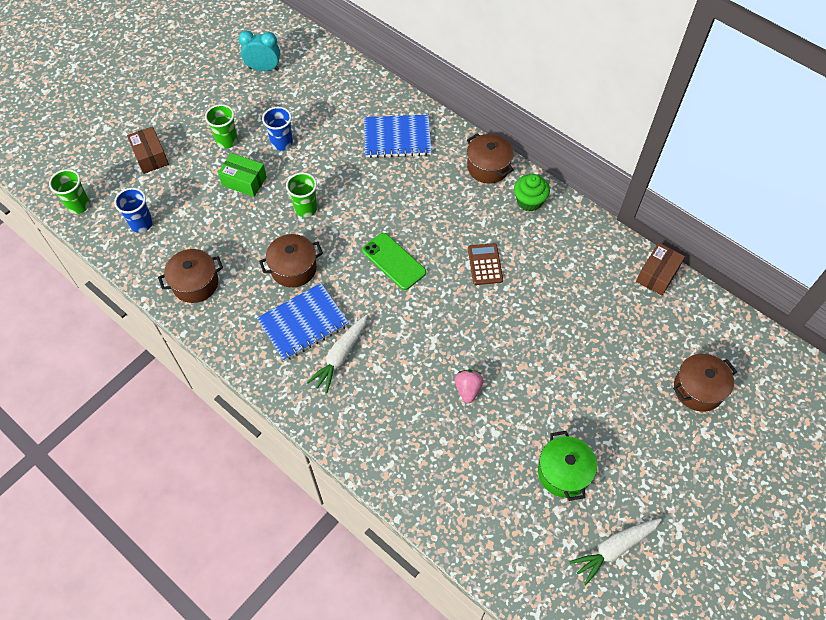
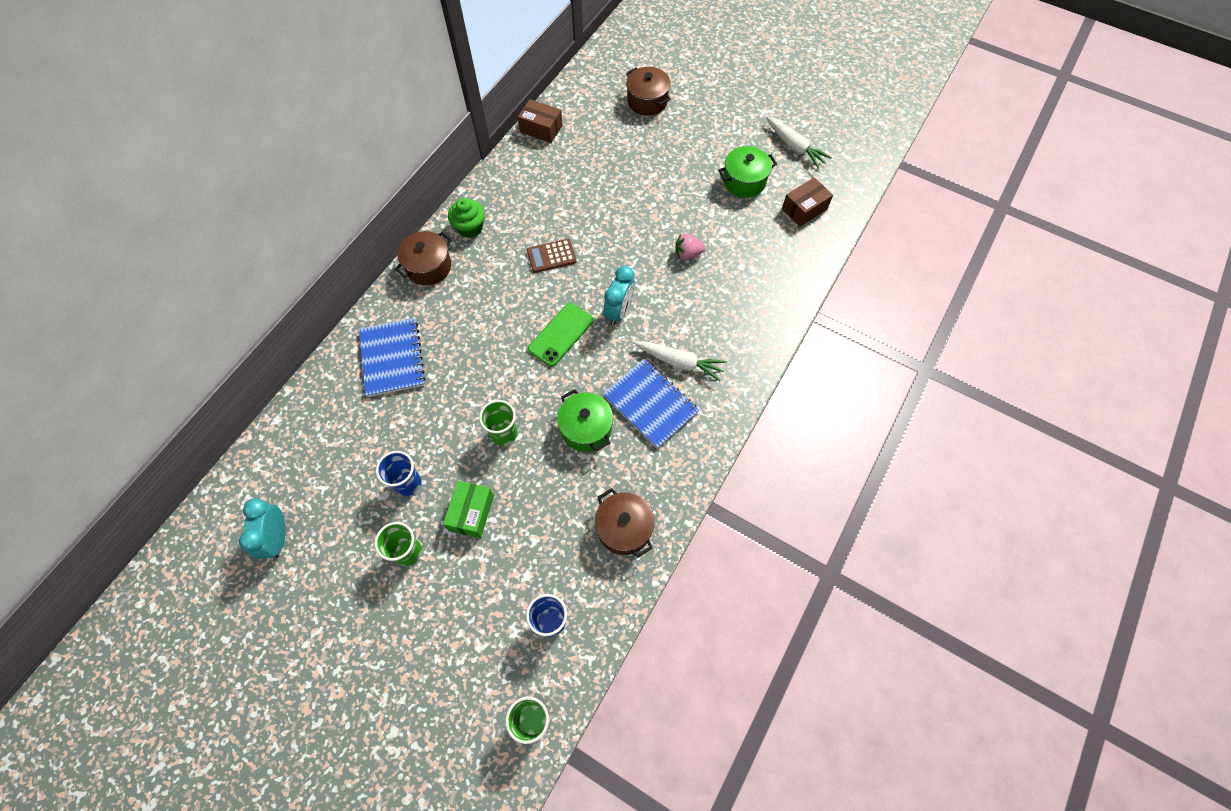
camera: 100 degrees left, 5 degrees up
brown box [127,126,169,174] -> brown box moved to [782,177,833,227]
brown pot [259,234,323,288] -> green pot [557,389,613,452]
none -> turquoise clock [604,266,635,325]

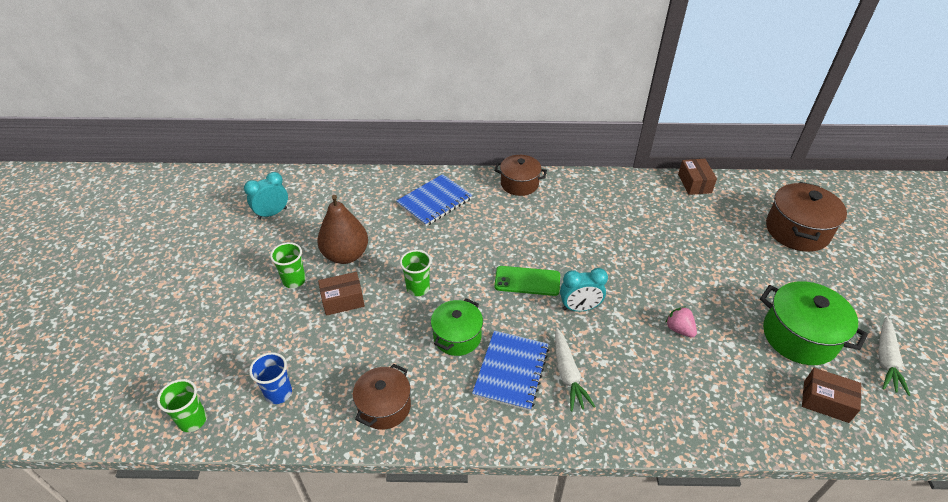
camera: 60 degrees right, 20 degrees down
blue cup [376,451,421,496] -> brown pear [317,195,368,264]
green box [443,481,494,538] -> brown box [318,272,365,316]
green cupcake [448,198,485,238] -> none
brown calculator [527,239,577,273] -> none
brown pot [626,67,671,116] -> brown pot [766,182,847,252], size x1.50
green pot [718,146,777,198] -> green pot [760,281,868,365], size x1.50

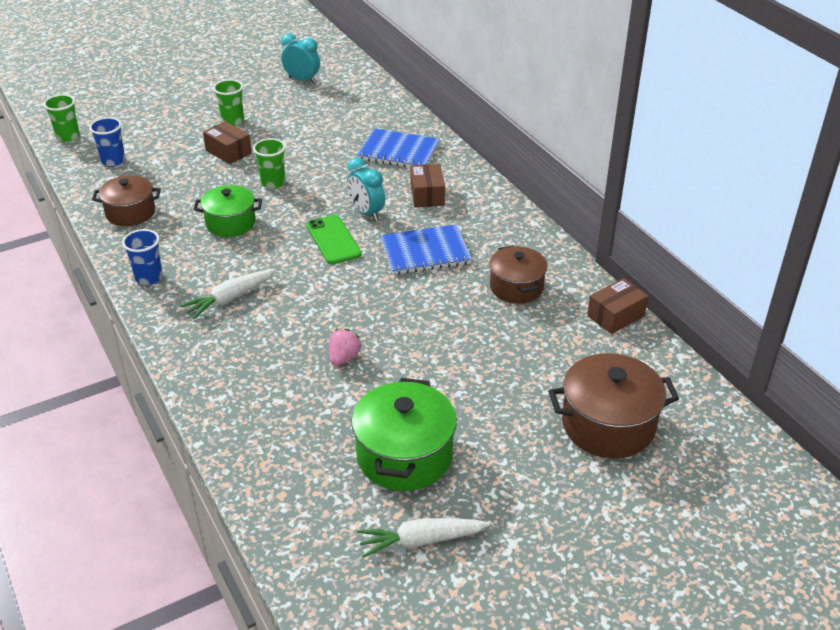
camera: 60 degrees right, 5 degrees down
brown pear [317,195,368,264] -> none
blue notebook [472,331,549,411] -> blue notebook moved to [380,224,472,275]
brown pot [494,155,547,196] -> brown pot moved to [489,245,548,304]
turquoise clock [560,268,608,312] -> turquoise clock moved to [347,157,385,221]
brown box [802,368,861,423] -> brown box moved to [410,164,445,207]
none -> blue cup [122,229,163,285]

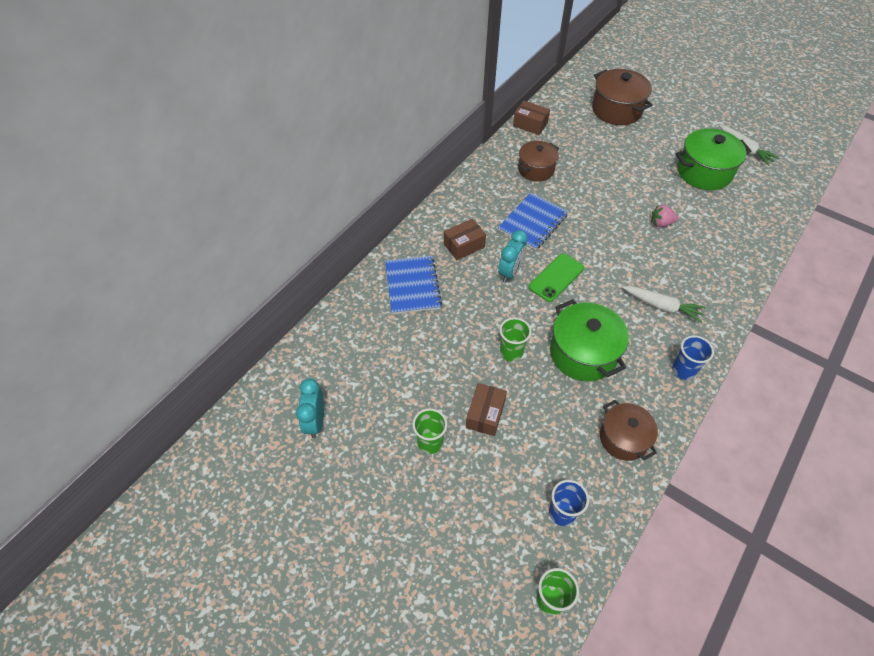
camera: 115 degrees left, 15 degrees up
green pot [194,185,262,237] -> green pot [550,299,629,381], size x1.50
blue notebook [380,224,472,275] -> blue notebook turned 75 degrees clockwise [498,193,568,250]

